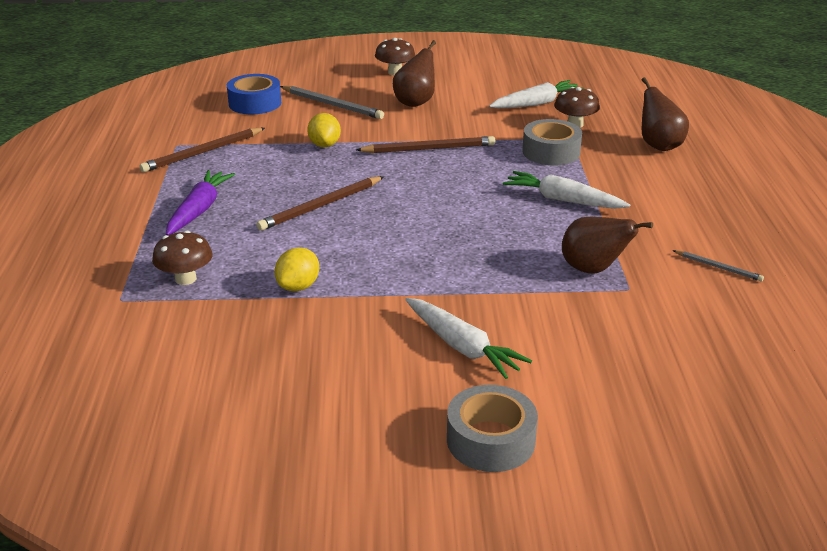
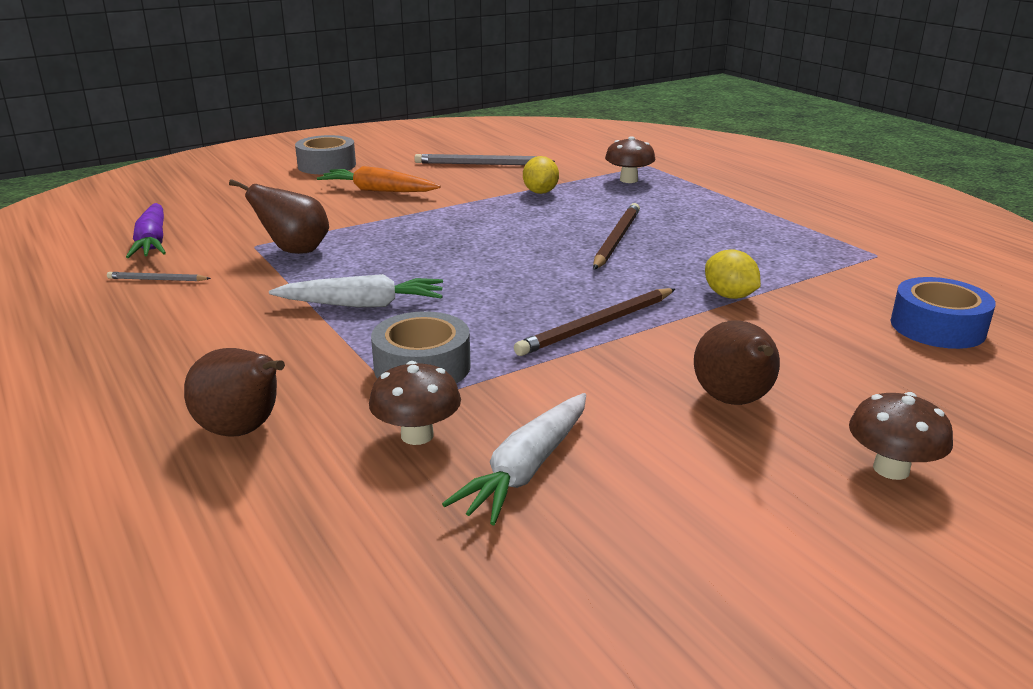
camera: 150 degrees right, 5 degrees down
brown pencil [139,128,265,172] -> none
purple carrot [166,170,235,235] -> purple carrot moved to [126,203,166,258]
grey pencil [280,86,384,119] -> grey pencil moved to [414,154,555,165]
white carrot [405,298,532,379] -> orange carrot [317,166,440,192]

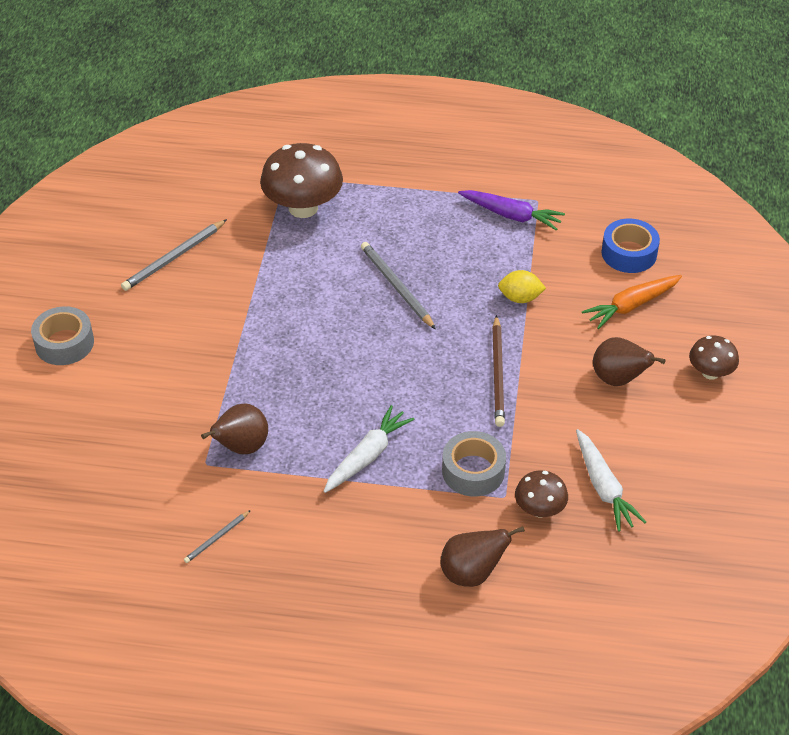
camera: 50 degrees left, 20 degrees up
purple carrot [126,203,166,258] -> purple carrot moved to [458,190,565,231]
orange carrot [317,166,440,192] -> orange carrot moved to [582,275,682,329]
yellow lemon [523,156,559,194] -> none
brown pencil [593,203,640,269] -> grey pencil [361,242,436,329]
brown mushroom [605,136,656,183] -> brown mushroom [260,143,343,218], size x1.84

